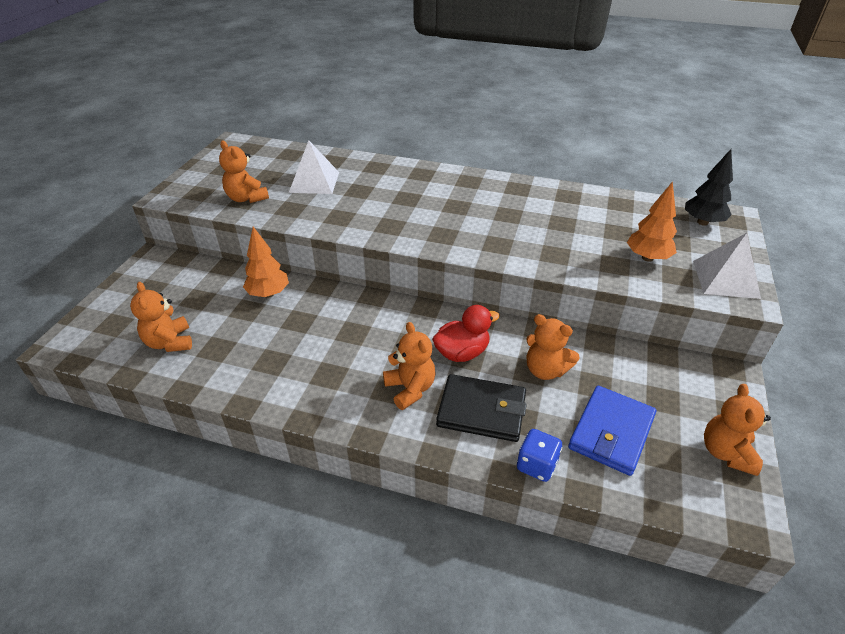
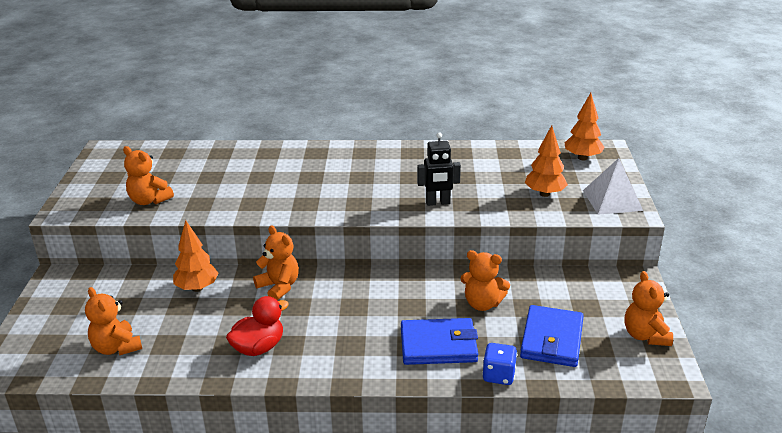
camera: 15 degrees left, 10 degrees down
white pyramid [289,140,339,194] -> none
orange teddy bear [383,322,435,410] -> orange teddy bear moved to [253,226,299,300]
red duck [432,305,500,362] -> red duck moved to [226,296,289,356]
black wallet [436,374,527,442] -> blue wallet [401,318,478,365]
black tree [685,149,733,226] -> orange tree [565,93,605,160]
none -> black robot [417,132,461,206]

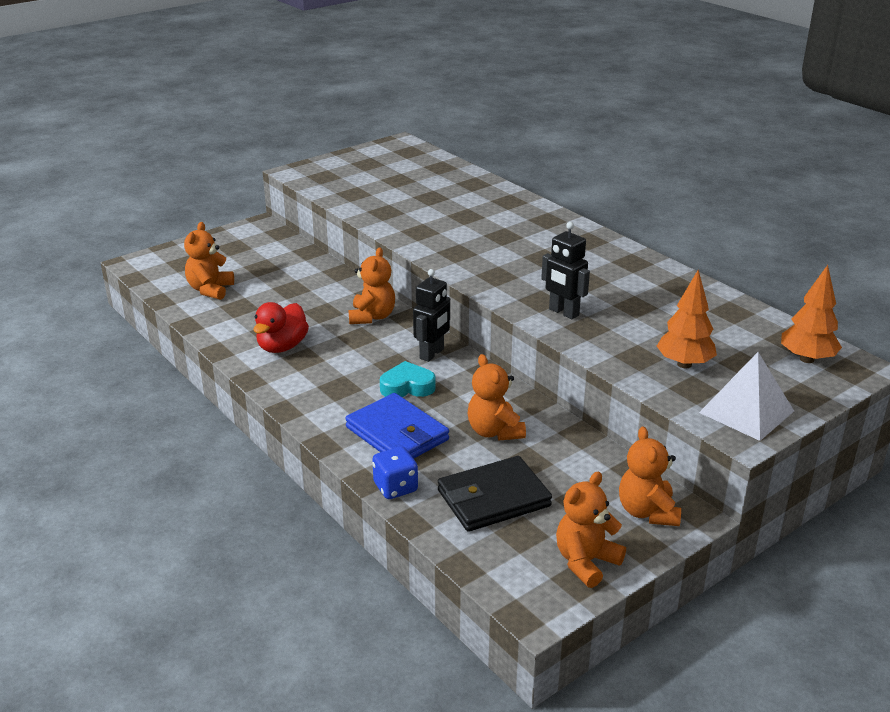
camera: 50 degrees right, 0 degrees up
orange teddy bear [123,146,174,205] -> orange teddy bear moved to [619,427,681,526]
orange tree [173,220,218,292] -> none
red duck [226,296,289,356] -> red duck turned 105 degrees clockwise [253,302,309,353]
blue wallet [520,305,584,367] -> black wallet [438,456,552,532]
none -> turquoise heart [380,361,435,397]
none -> black robot [413,269,450,362]

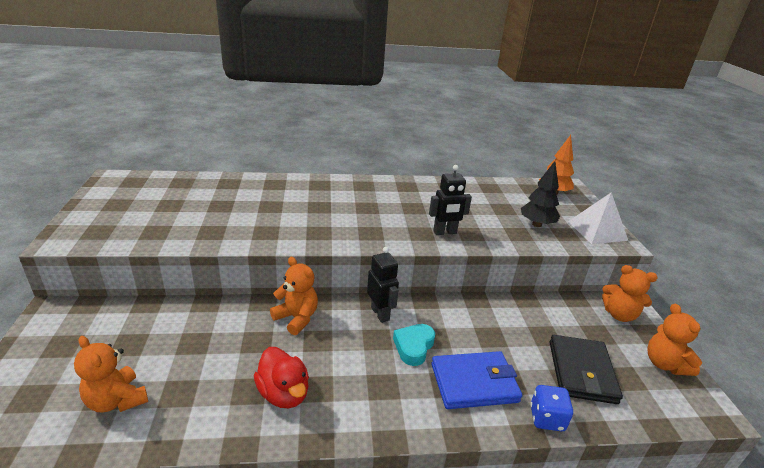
camera: 60 degrees left, 0 degrees up
orange teddy bear [468,354,526,440] -> none
orange tree [657,270,717,368] -> black tree [521,161,560,227]

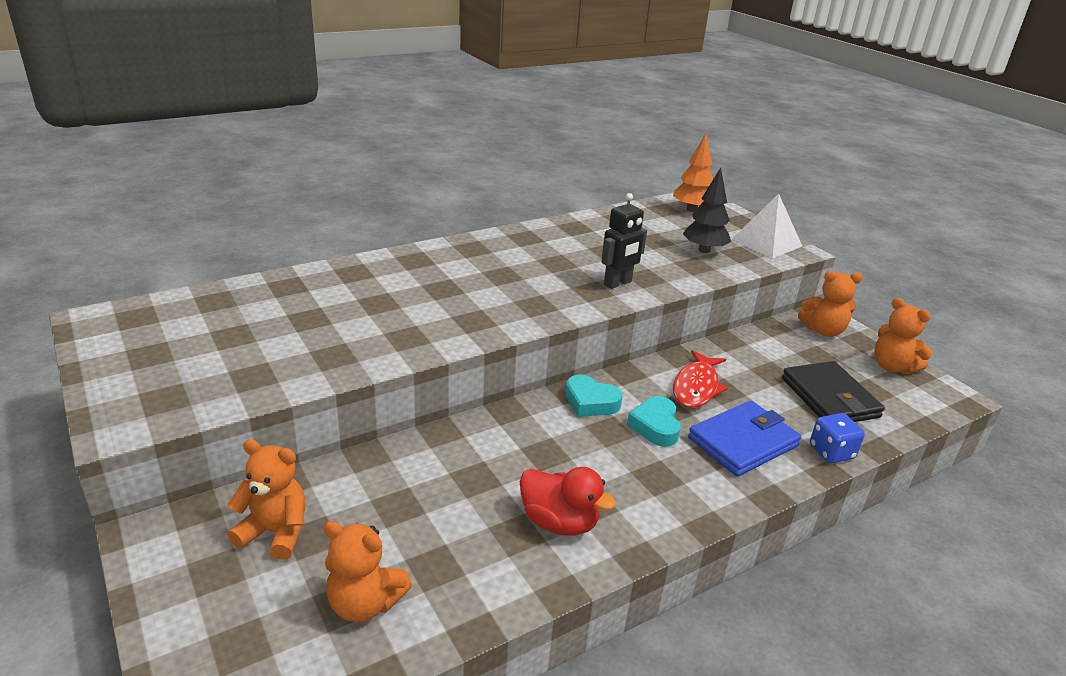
camera: 25 degrees left, 0 degrees up
orange teddy bear [270,257,318,335] -> orange teddy bear moved to [228,439,305,560]
black robot [367,247,399,323] -> turquoise heart [565,375,623,417]
none -> red fish [673,350,728,408]

